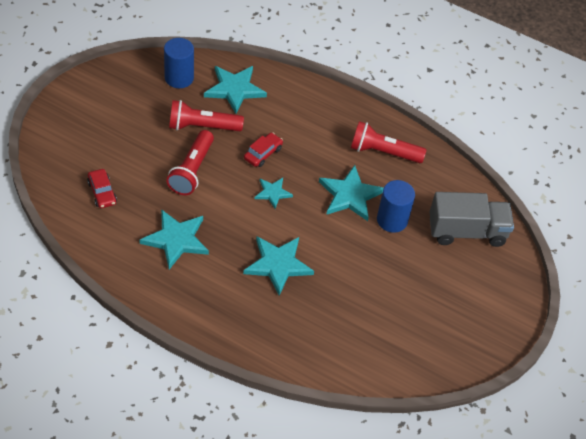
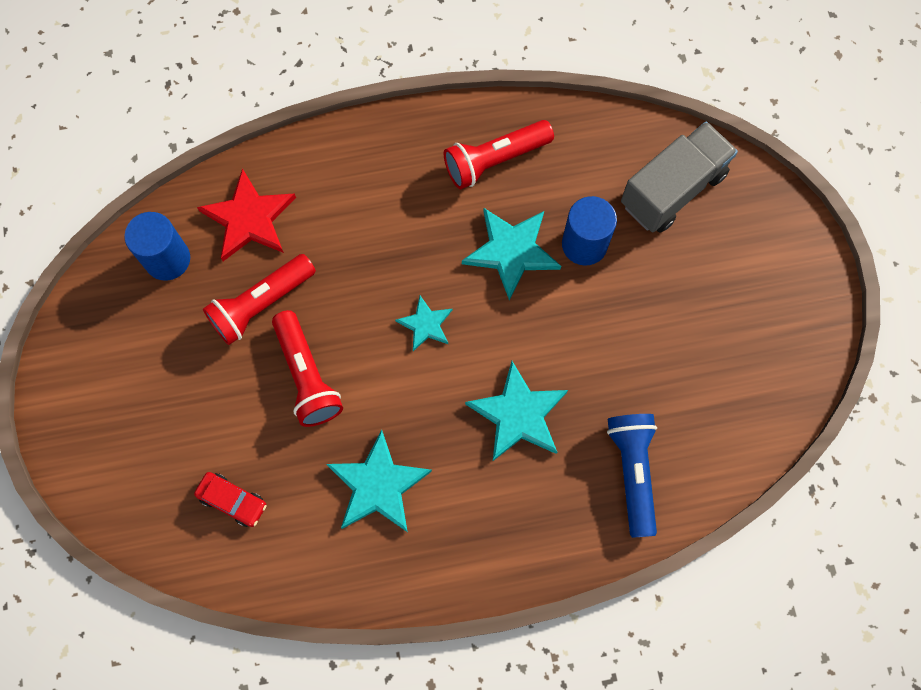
camera: 35 degrees left, 20 degrees up
turquoise star [204,66,267,114] -> red star [197,168,296,261]
red car [244,133,283,167] -> none
none -> blue flashlight [607,414,657,538]

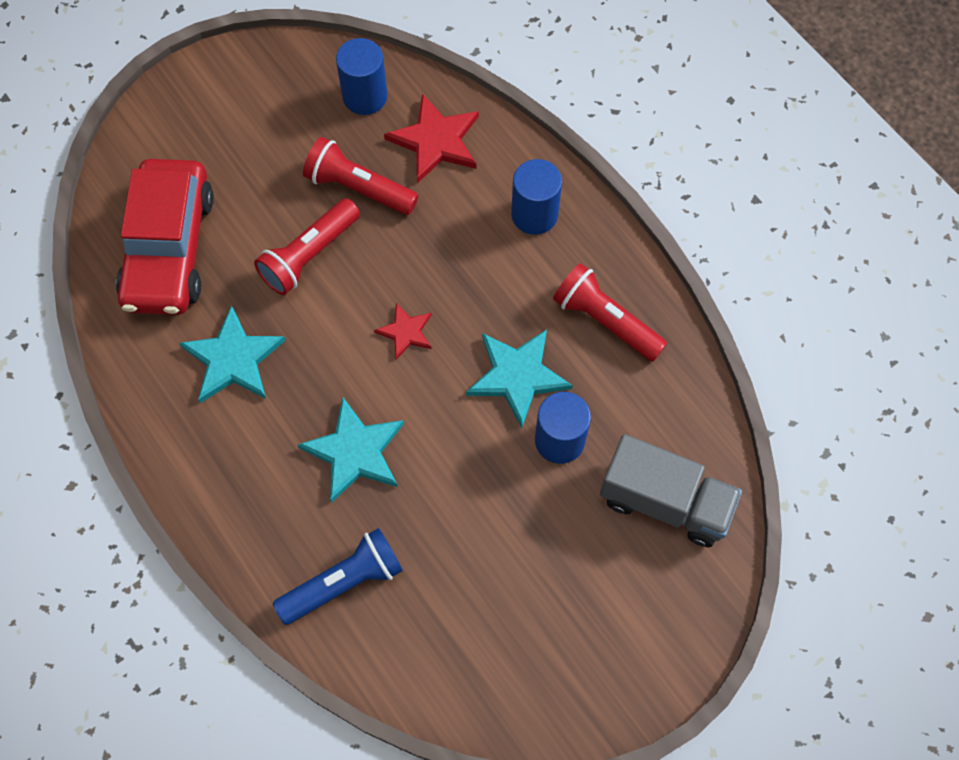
camera: 65 degrees right, 5 degrees down
red car [194,472,267,527] -> red car [116,159,214,315], size x2.45
turquoise star [395,296,452,351] -> red star [374,303,432,360]
none -> blue cylinder [511,159,562,235]

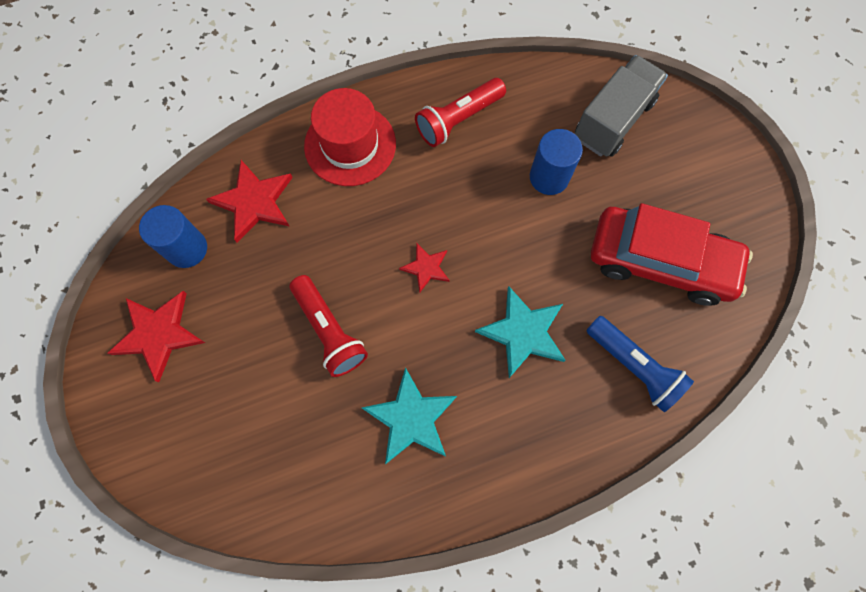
camera: 75 degrees left, 5 degrees up
red car [116,159,214,315] -> red car moved to [591,203,753,306]
blue flashlight [273,528,403,625] -> blue flashlight turned 150 degrees clockwise [586,316,694,412]
red flashlight [303,137,418,215] -> none
turquoise star [466,329,573,428] -> none
blue cylinder [511,159,562,235] -> red hat [304,88,396,186]
none -> red star [108,291,205,382]

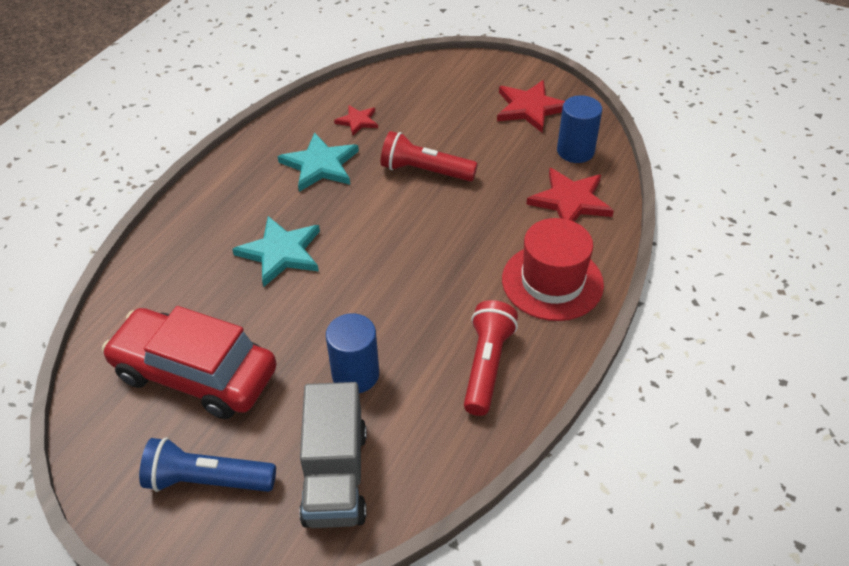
camera: 140 degrees right, 25 degrees down
red star [399,243,450,293] -> red star moved to [334,105,378,136]
blue flashlight [586,316,694,412] -> blue flashlight moved to [139,438,276,492]
red car [591,203,753,306] -> red car turned 45 degrees clockwise [102,306,277,419]

